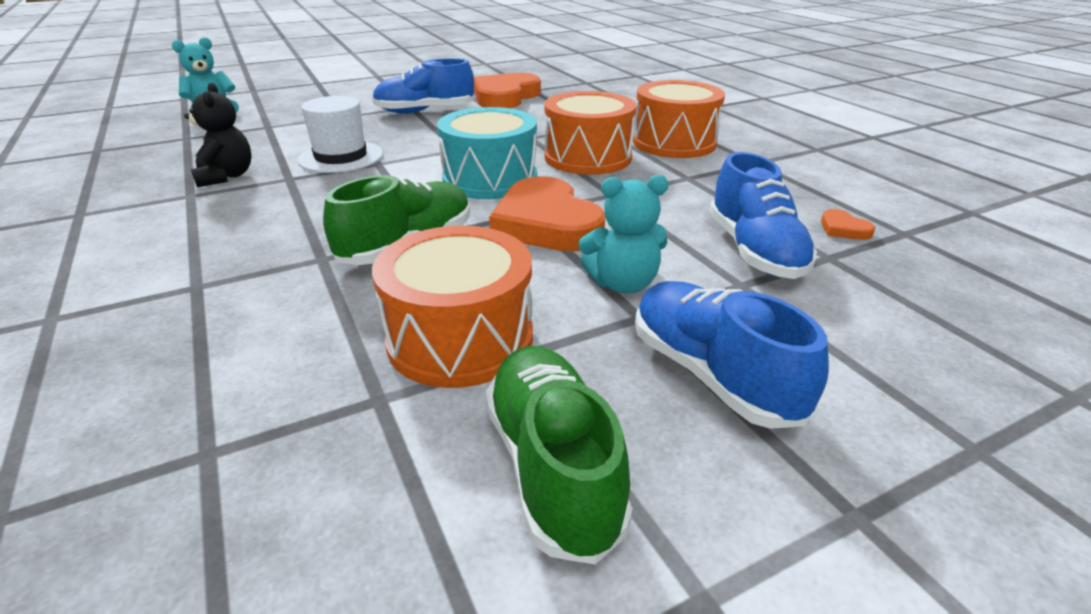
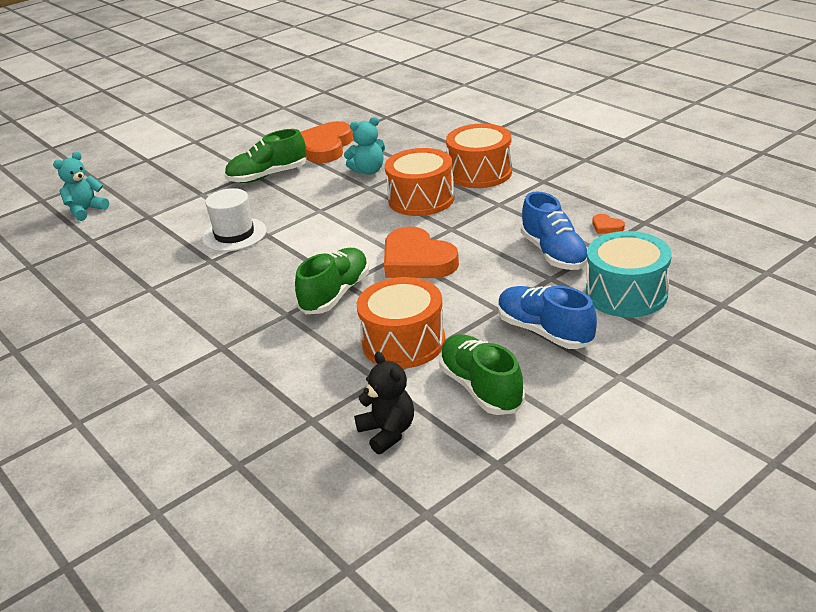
camera: 10 degrees left, 0 degrees up
black teddy bear [184,83,252,187] -> black teddy bear moved to [354,352,414,454]
blue shoe [372,58,474,114] -> green shoe [224,129,306,183]
turquoise drum [437,107,537,199] -> turquoise drum moved to [586,231,672,317]
turquoise teddy bear [578,175,669,294] -> turquoise teddy bear moved to [344,117,385,175]

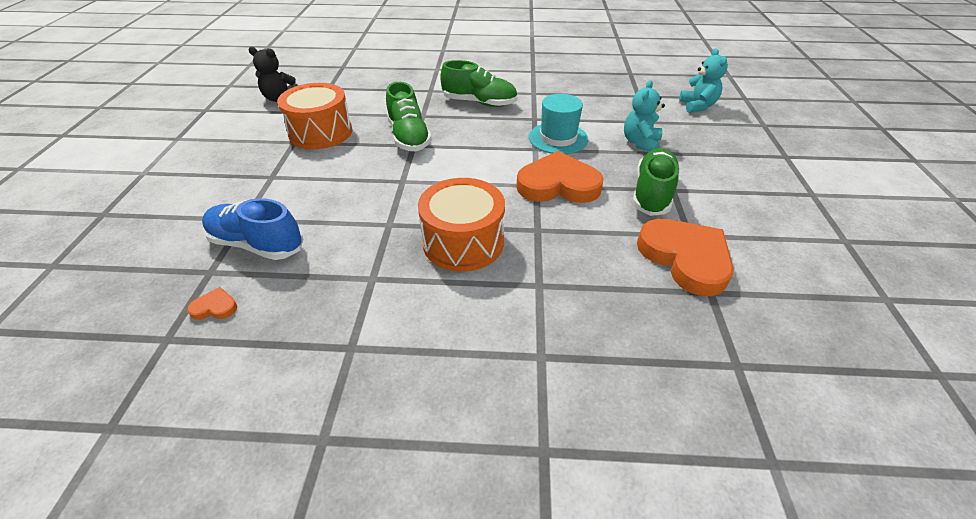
camera: 130 degrees right, 10 degrees up
white hat [202,188,267,252] -> turquoise hat [529,94,588,154]
turquoise teddy bear [344,117,385,175] -> turquoise teddy bear moved to [624,80,665,152]
orange heart [384,227,459,278] -> orange heart moved to [516,151,604,203]
green shoe [439,334,525,415] -> green shoe moved to [440,60,518,107]
orange drum [446,124,512,188] -> none
blue shoe [498,286,597,349] -> none
turquoise drum [586,231,672,317] -> none

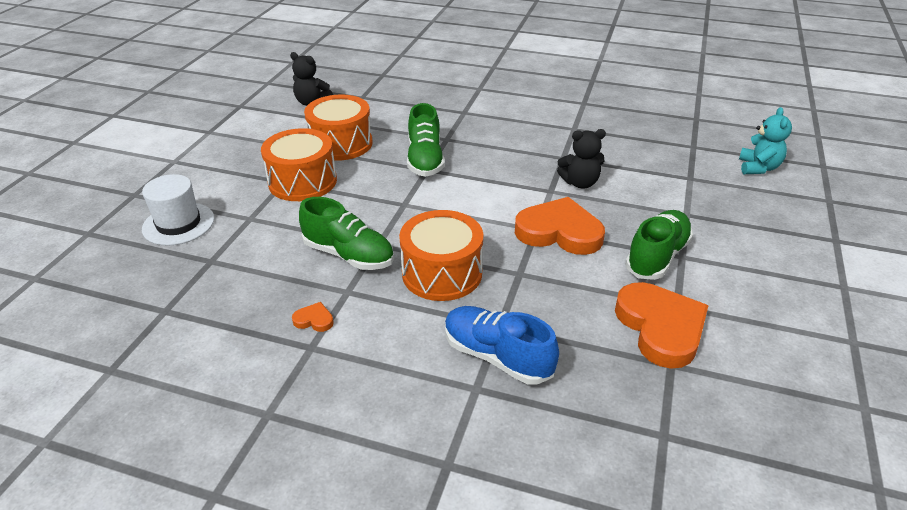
camera: 15 degrees right, 5 degrees down
orange heart [187,287,237,320] -> orange heart moved to [292,302,334,332]
blue shoe [202,198,303,260] -> blue shoe moved to [445,306,559,384]
green shoe [440,60,518,107] -> green shoe moved to [299,197,394,270]
turquoise hat [529,94,588,154] -> black teddy bear [557,129,606,188]
turquoise teddy bear [624,80,665,152] -> none
none -> white hat [142,174,214,245]
none -> orange drum [261,128,337,201]

